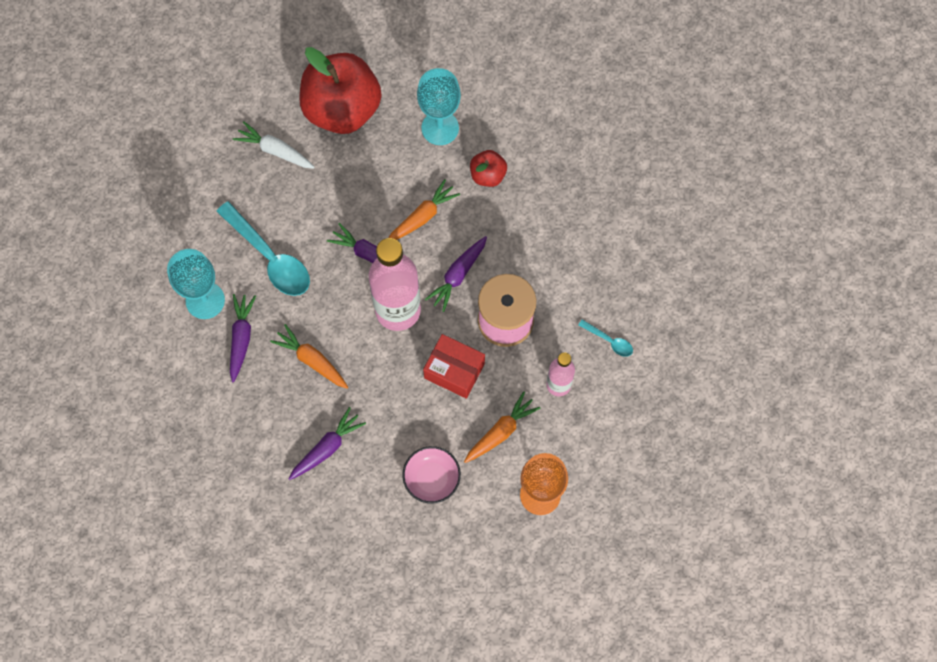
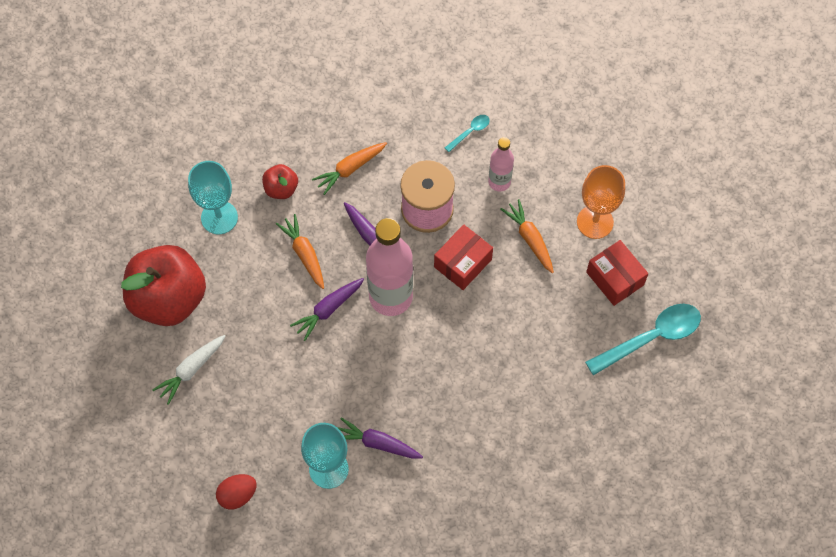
camera: 75 degrees left, 5 degrees down
turquoise spoon [216,201,310,296] -> turquoise spoon moved to [585,304,701,375]
orange carrot [270,324,348,388] -> orange carrot moved to [312,142,387,195]
purple carrot [288,407,366,480] -> none
pink bowl [402,446,461,504] -> none
none -> red egg [216,474,257,510]
none -> red box [586,240,648,306]

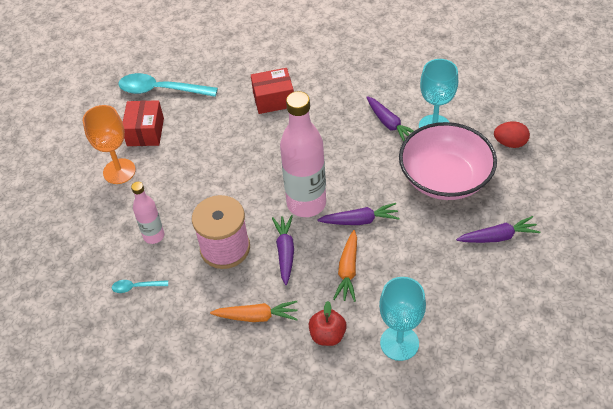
camera: 140 degrees left, 15 degrees down
red apple [121,245,206,326] -> none
white carrot [152,335,225,405] -> purple carrot [456,216,540,243]
red box [434,224,493,290] -> red box moved to [251,68,294,114]
orange carrot [501,199,554,273] -> none
none -> pink bowl [399,122,497,200]

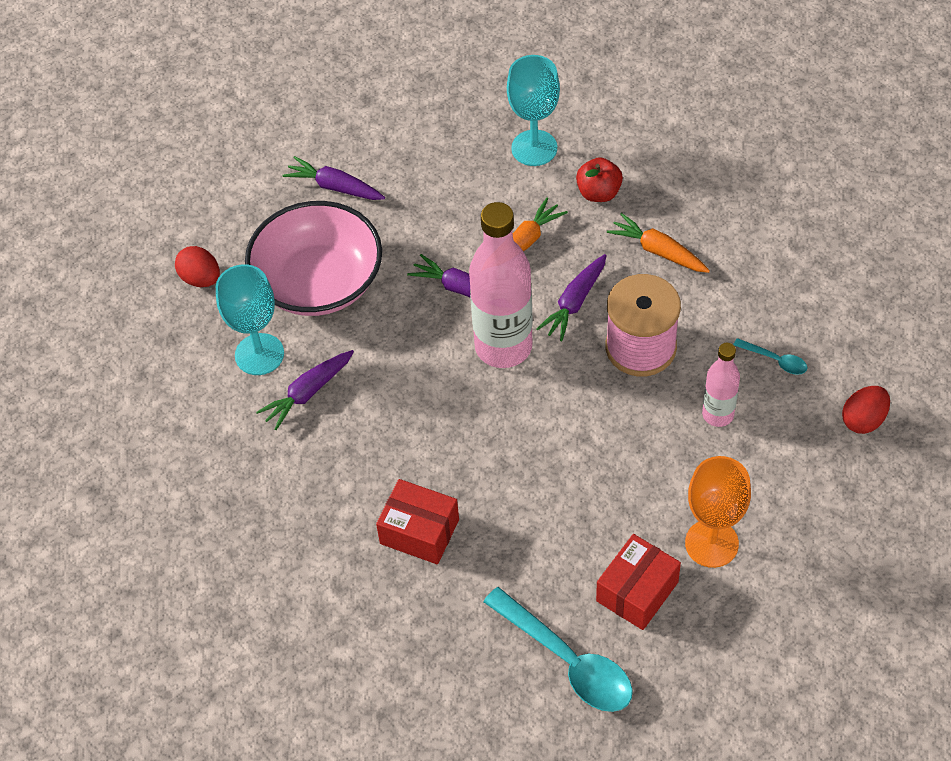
camera: 145 degrees left, 5 degrees up
purple carrot [366,96,414,142] -> purple carrot turned 135 degrees counterclockwise [256,350,354,430]
none -> red egg [842,386,890,434]

